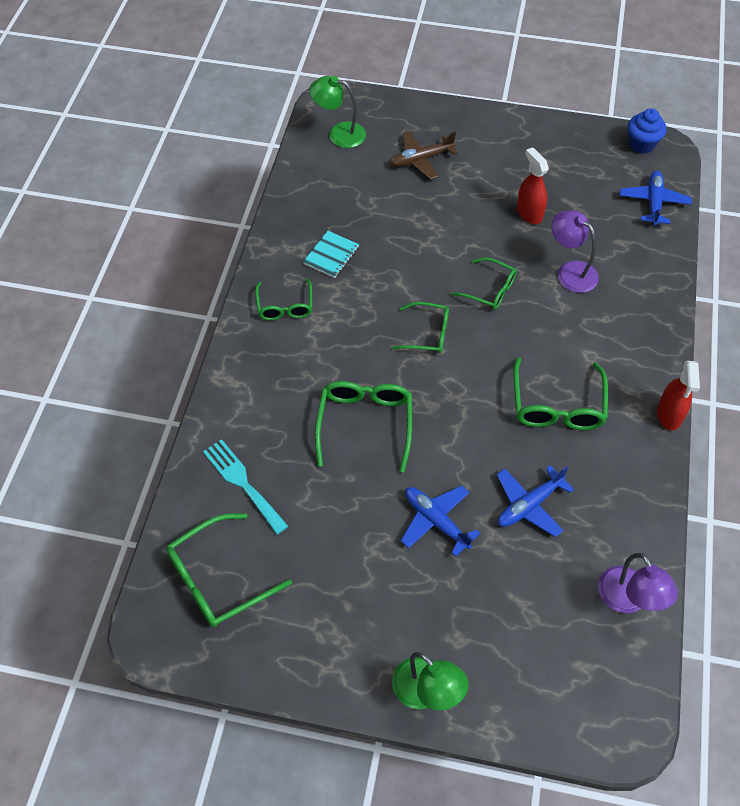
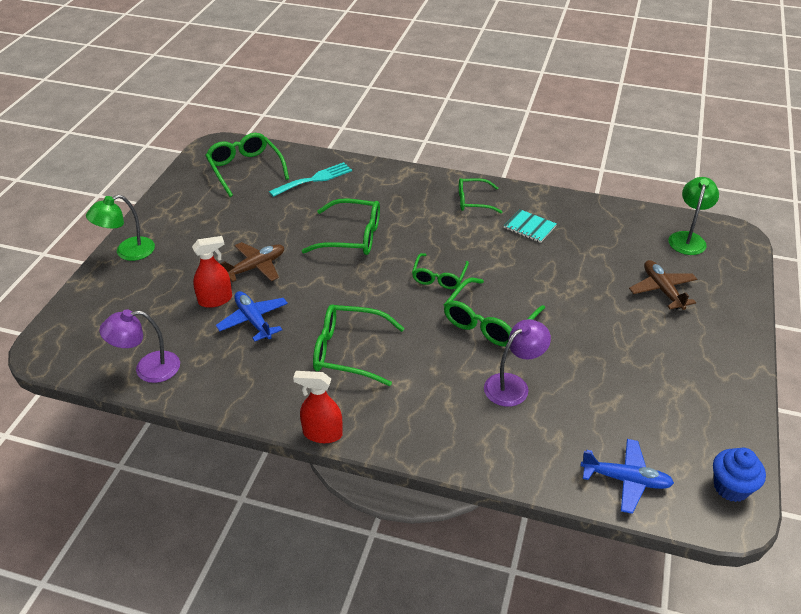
camera: 95 degrees right, 15 degrees down
blue plane [401,486,480,557] -> brown plane [220,242,284,282]
green glasses [451,257,517,310] -> green glasses [444,278,545,347], size x1.54
red spray bottle [517,147,549,224] -> red spray bottle moved to [192,236,232,308]

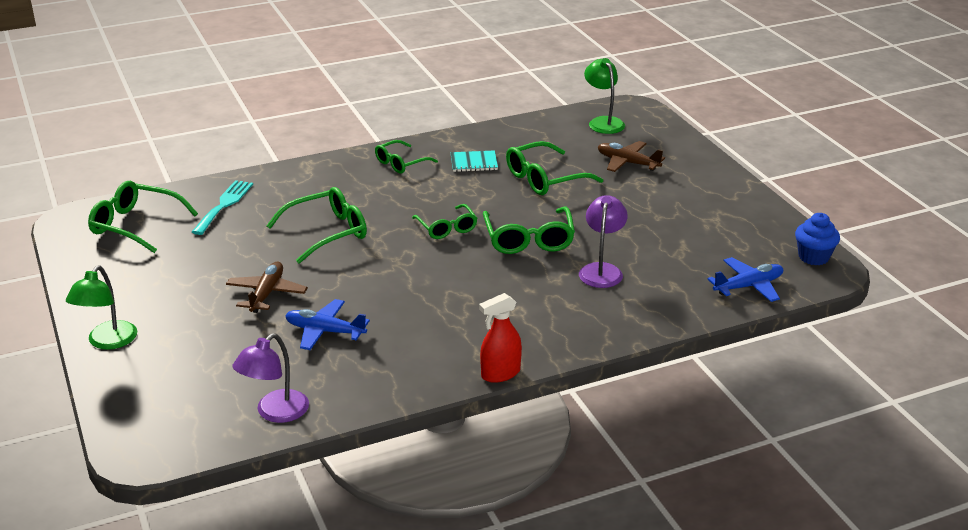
camera: 40 degrees left, 10 degrees down
red spray bottle [192,236,232,308] -> none
green glasses [313,305,405,386] -> green glasses moved to [506,141,603,195]

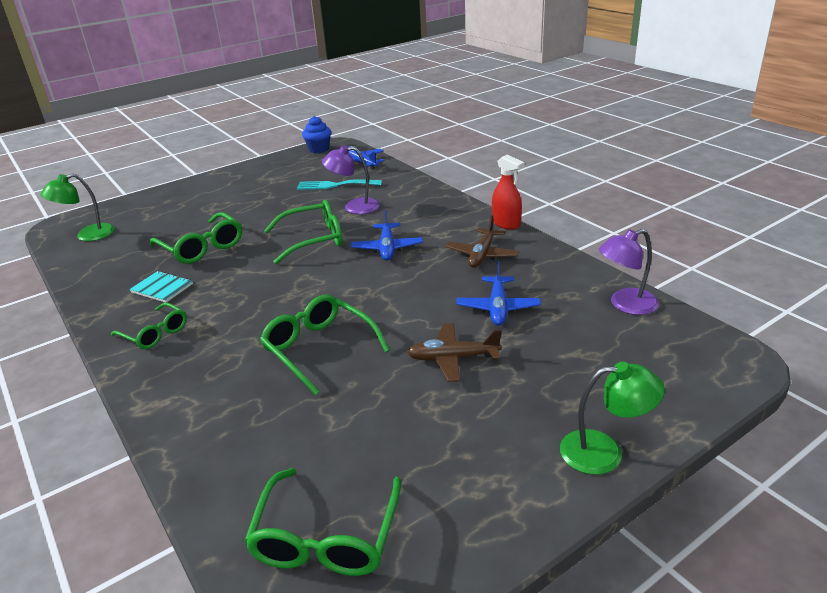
camera: 100 degrees left, 0 degrees up
turquoise fork [192,180,253,235] -> turquoise fork moved to [297,179,382,190]
purple lamp [232,334,309,423] -> purple lamp turned 135 degrees clockwise [598,229,659,315]
green glasses [412,204,477,239] -> none
turquoise notebook [451,150,498,172] -> turquoise notebook turned 45 degrees counterclockwise [129,271,193,303]
brown plane [598,141,665,172] -> brown plane moved to [445,215,519,268]
none -> blue plane [351,210,423,261]

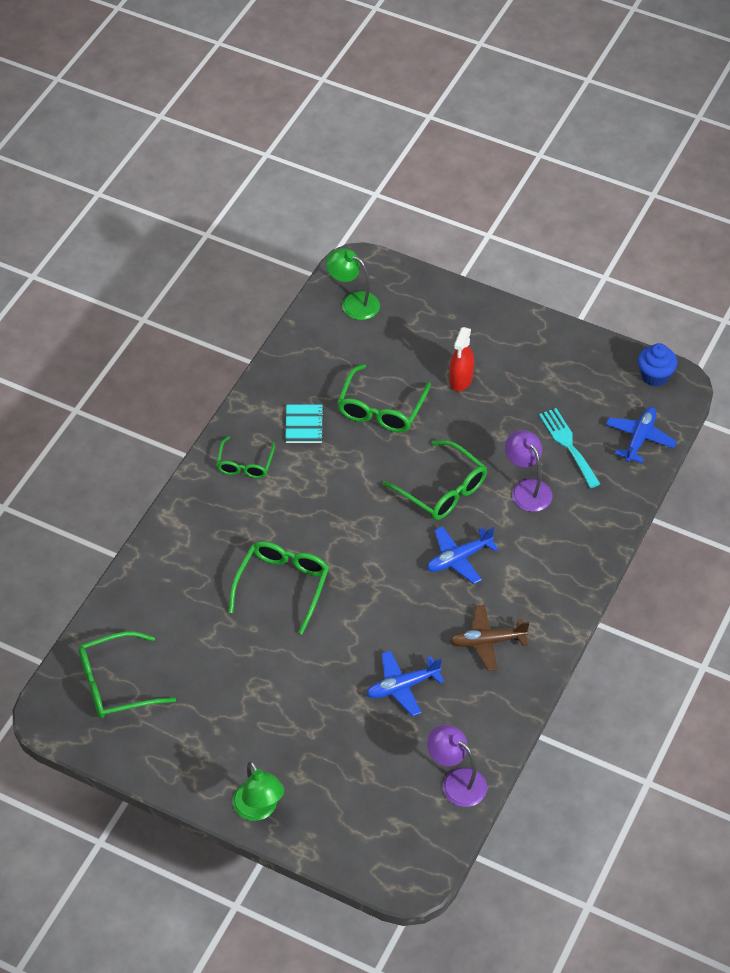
camera: 60 degrees right, 20 degrees up
brown plane [407,323,502,382] -> none
red spray bottle [492,155,525,230] -> red spray bottle moved to [449,327,474,391]

